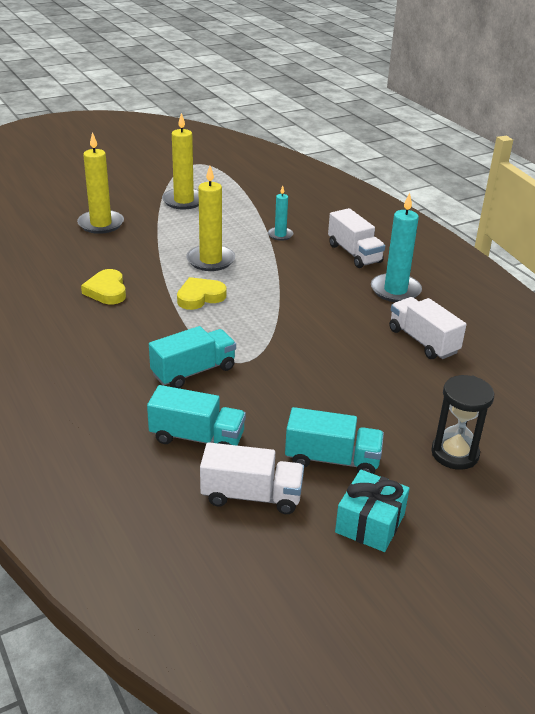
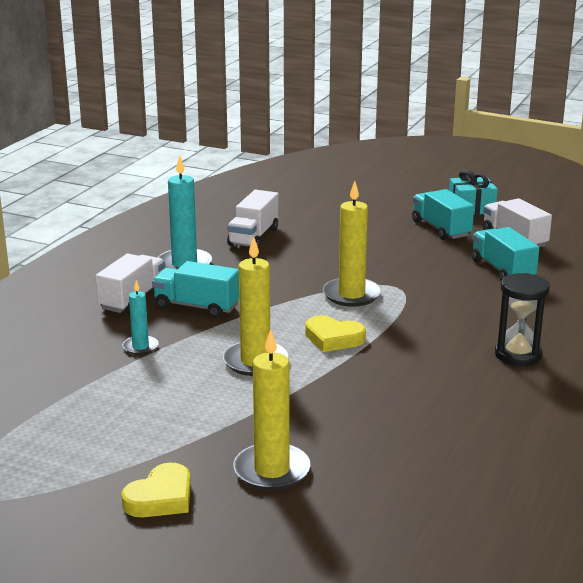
camera: 125 degrees left, 10 degrees down
yellow heart [81,269,126,304] -> yellow heart moved to [121,462,191,517]
turquoise truck [149,326,236,388] -> turquoise truck moved to [152,261,239,318]
yellow candle [162,113,199,209] -> yellow candle moved to [323,181,381,307]
black hourglass [431,375,494,470] -> black hourglass moved to [495,273,550,366]

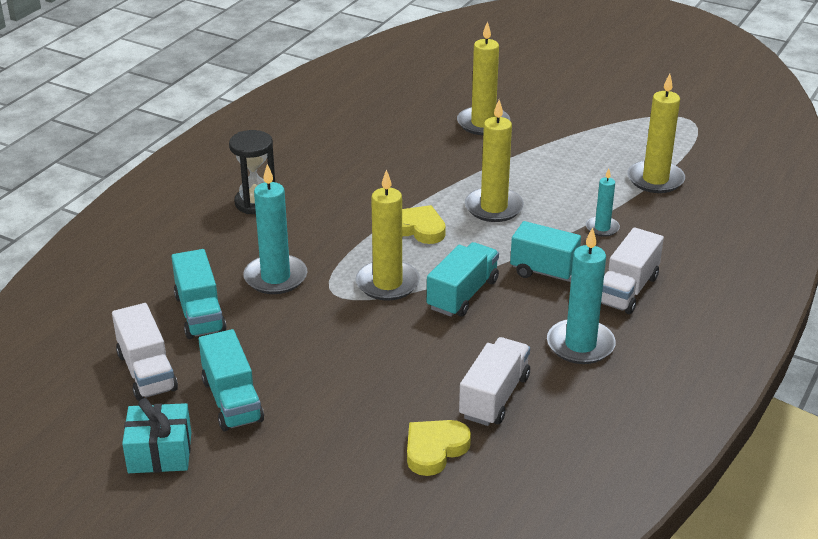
camera: 175 degrees left, 10 degrees up
yellow heart [121,462,191,517] -> yellow heart moved to [407,420,471,476]
none -> turquoise candle [243,164,307,294]
none -> turquoise truck [427,242,499,317]
none -> yellow candle [627,74,685,193]

